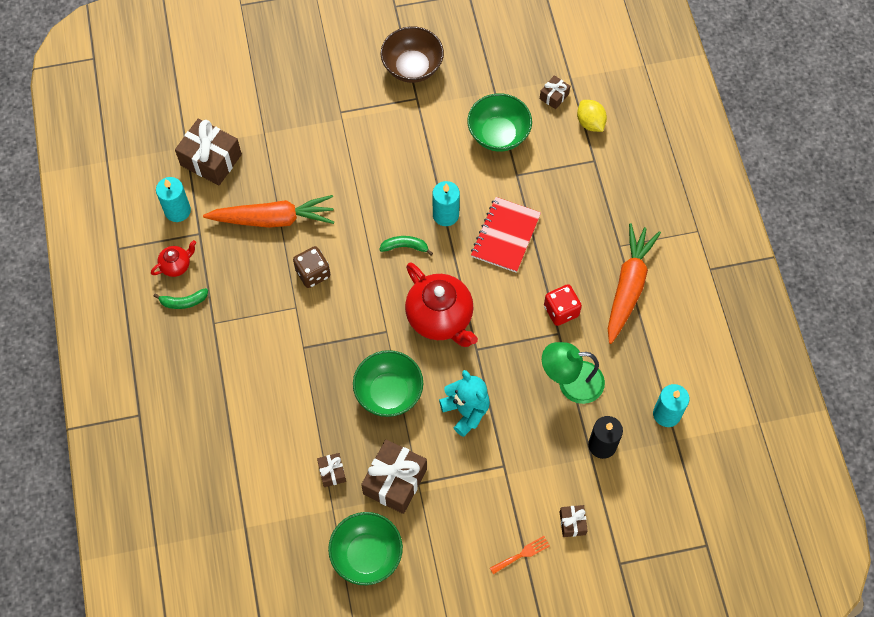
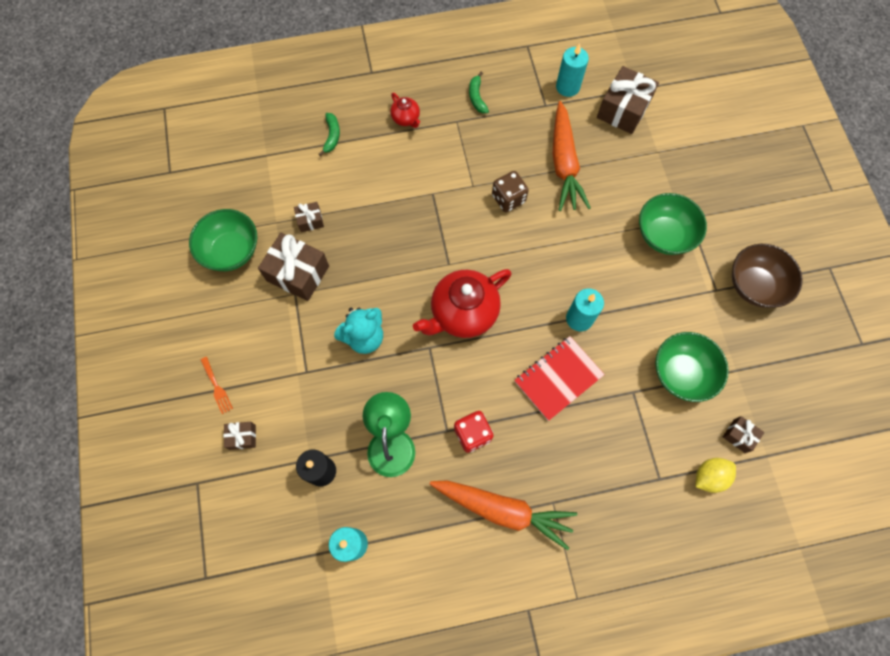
camera: 90 degrees right, 5 degrees up
red teapot [151,240,196,277] -> red teapot moved to [390,93,420,128]
green bowl [353,350,423,417] -> green bowl moved to [639,193,707,255]
green banana [379,236,433,255] -> green banana moved to [319,113,340,156]
red notebook [471,197,541,273] -> red notebook turned 60 degrees counterclockwise [514,336,605,421]

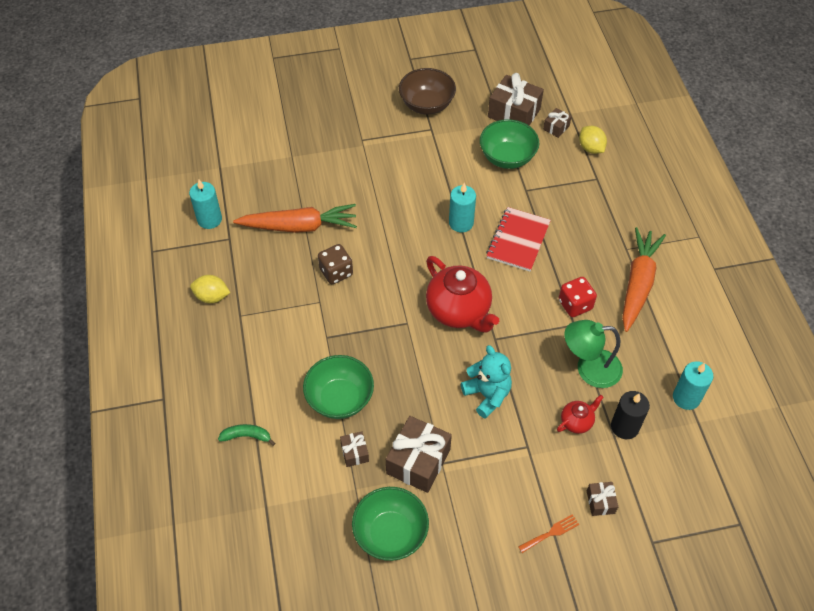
camera: 90 degrees left, 15 degrees down
red teapot [390,93,420,128] -> red teapot moved to [557,395,604,434]
green banana [469,72,489,113] -> yellow lemon [190,275,230,303]
red notebook [514,336,605,421] -> red notebook turned 60 degrees clockwise [486,207,551,271]
brown gift [597,66,659,134] -> brown gift moved to [488,73,544,125]
green bowl [639,193,707,255] -> green bowl moved to [303,355,374,419]

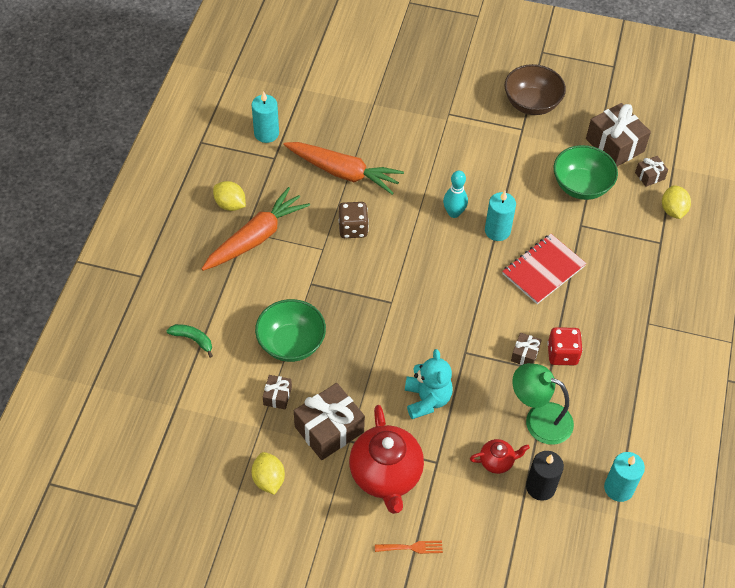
camera: 25 degrees right, 0 degrees up
green bowl [352,487,429,561] -> yellow lemon [251,452,285,495]
red teapot [426,256,499,333] -> red teapot moved to [349,405,424,514]
brown gift [587,482,618,516] -> brown gift moved to [511,333,541,365]
orange carrot [622,227,666,332] -> orange carrot moved to [202,187,310,271]
none -> turquoise bowling pin [443,171,468,218]

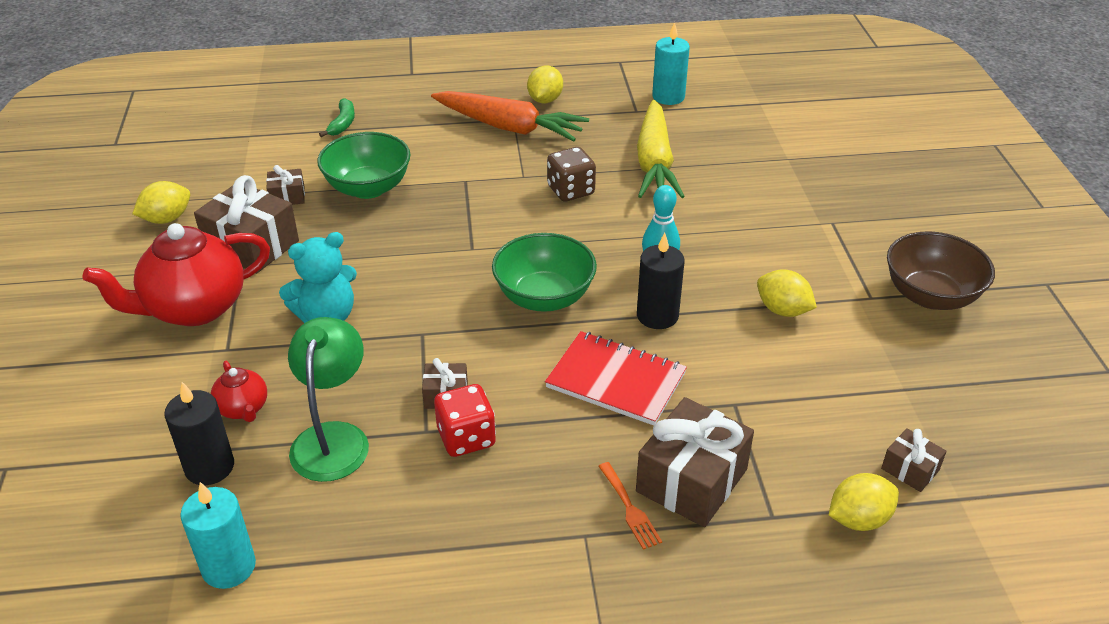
camera: 70 degrees right, 15 degrees down
orange carrot [284,142,404,195] -> yellow carrot [637,100,685,198]
orange fork [375,541,443,554] -> orange fork moved to [598,462,662,550]
turquoise candle [485,191,516,241] -> black candle [637,233,685,329]
green bowl [554,145,618,200] -> green bowl moved to [492,233,597,312]
brown gift [586,103,651,166] -> brown gift moved to [636,397,754,527]
none -> yellow lemon [757,269,817,317]

